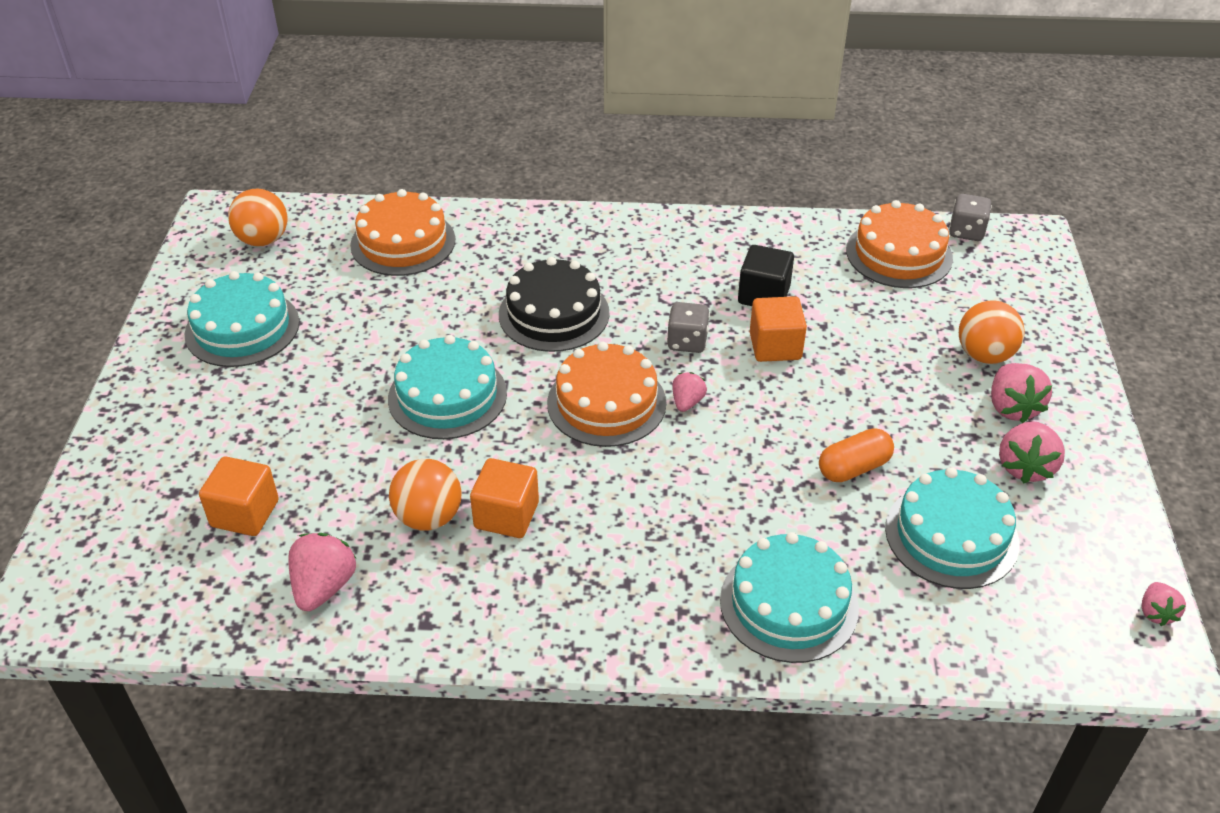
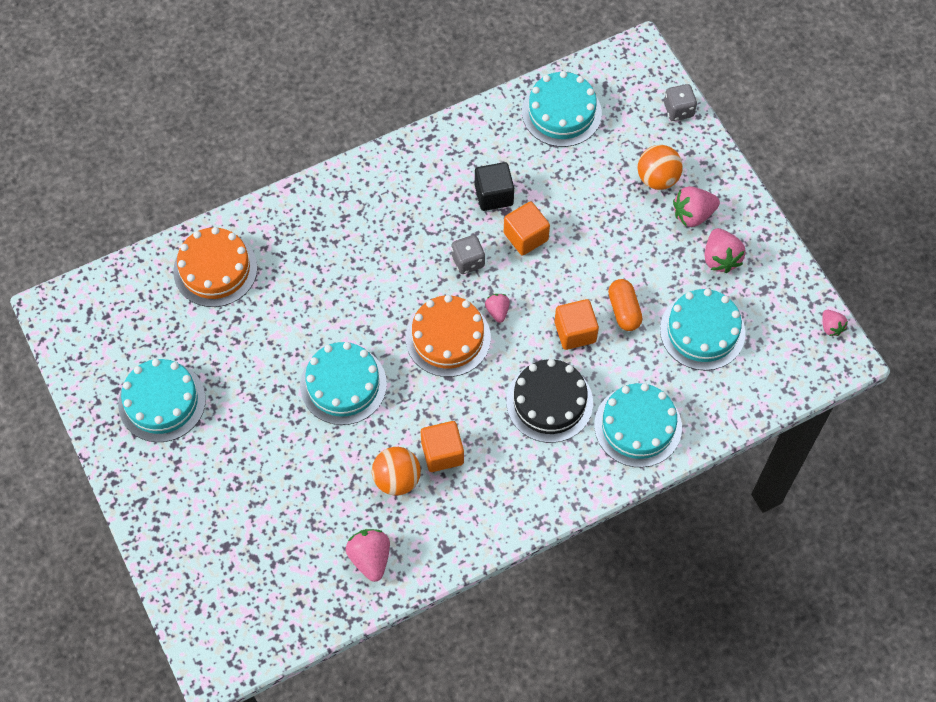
camera: 30 degrees left, 20 degrees up
orange cube [199,457,279,536] -> orange cube moved to [555,299,599,350]
orange ball [228,188,288,247] -> none
black cake [499,257,610,352] -> black cake moved to [506,359,593,443]
orange capsule [819,428,894,482] -> orange capsule turned 45 degrees counterclockwise [608,279,642,331]
orange cake [846,200,953,288] -> turquoise cake [522,71,602,147]
grey dice [949,194,992,241] -> grey dice moved to [664,84,697,121]
pink strawberry [991,363,1052,423] -> pink strawberry turned 105 degrees clockwise [673,186,720,227]

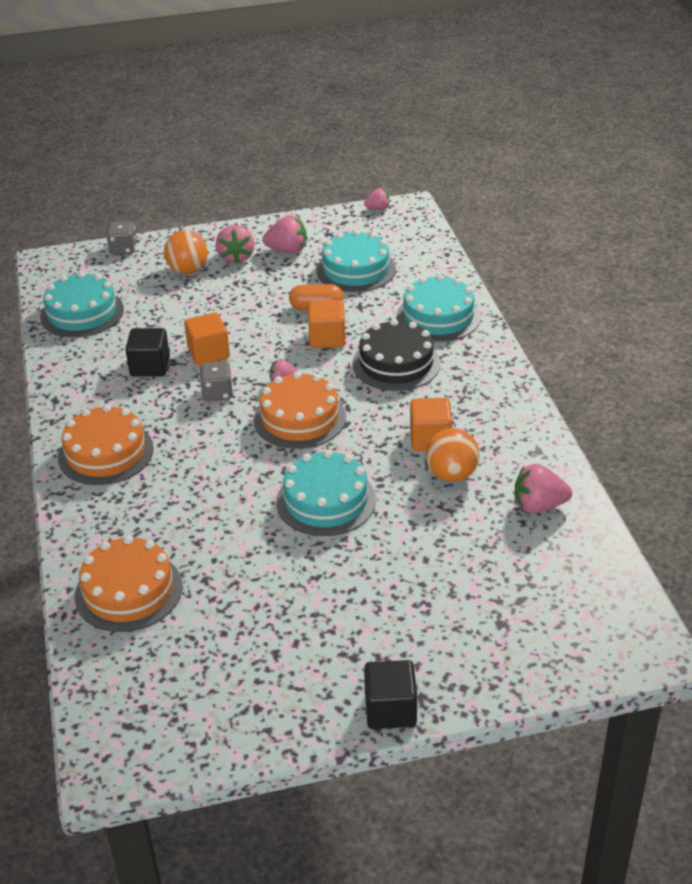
camera: 75 degrees left, 25 degrees down
turquoise cake [118,359,206,442] -> none
none -> orange cake [58,404,154,485]
none -> black cube [364,660,417,729]

